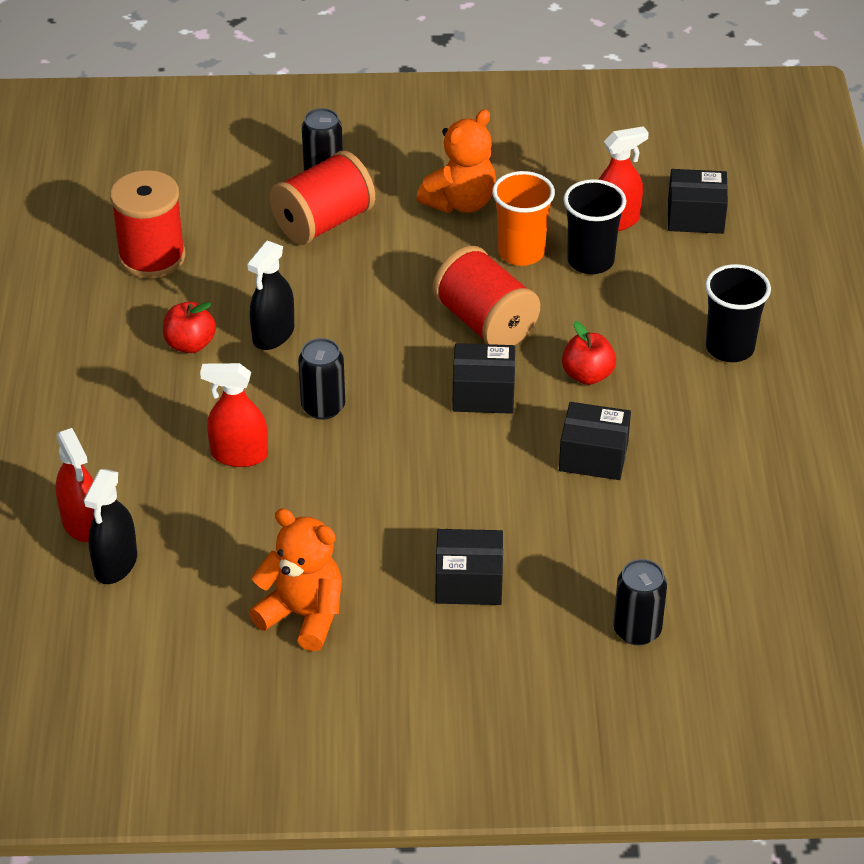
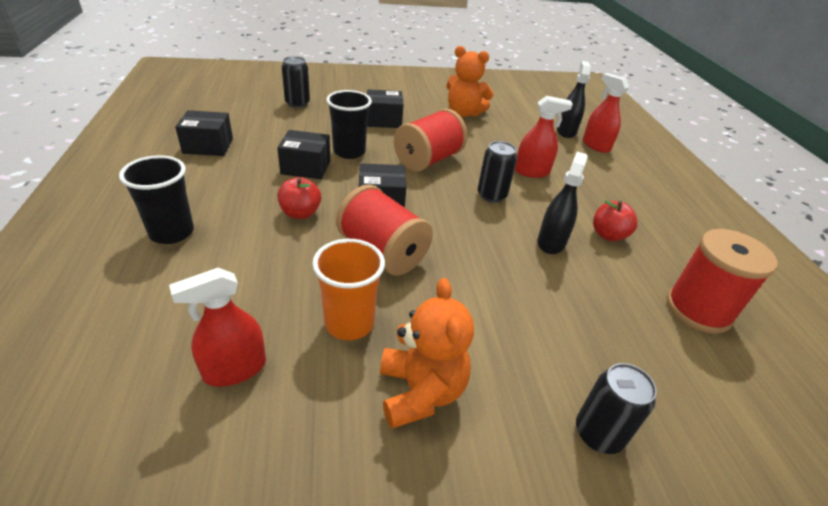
camera: 170 degrees right, 5 degrees down
red spool [269,151,375,245] -> red spool moved to [394,109,468,172]
orange teddy bear [417,109,496,213] -> orange teddy bear turned 135 degrees clockwise [380,278,474,429]
black cup [563,179,626,274] -> black cup moved to [326,90,372,159]
black box [668,169,728,234] -> black box moved to [175,110,233,156]

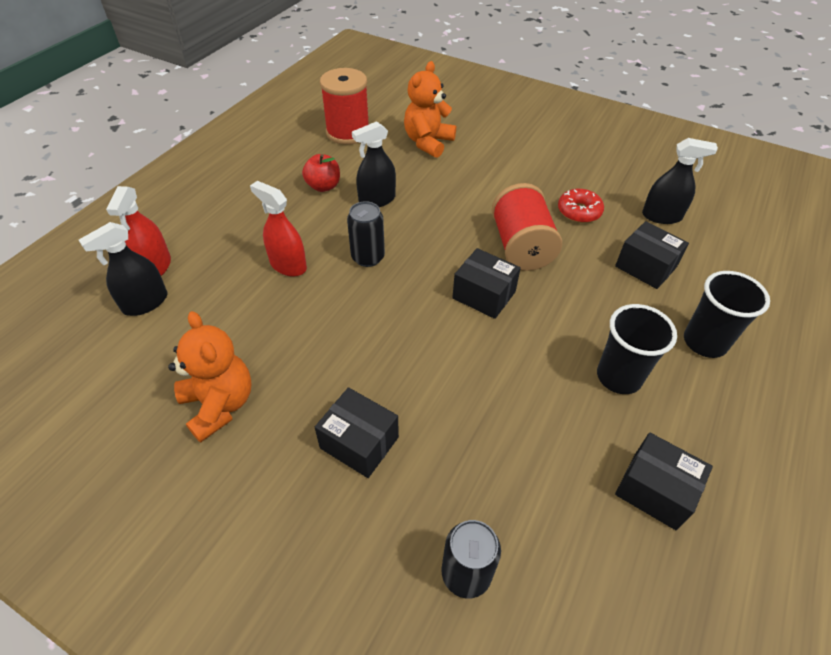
camera: 140 degrees left, 10 degrees up
red spray bottle [169,268,266,387] -> black spray bottle [642,138,718,224]
black box [277,130,330,179] -> black box moved to [615,221,689,289]
red apple [277,177,321,219] -> none
orange cup [312,239,385,340] -> red donut [558,189,604,223]
black cup [326,90,372,159] -> black cup moved to [597,304,677,394]
orange teddy bear [380,278,474,429] -> orange teddy bear moved to [404,61,456,158]
red spool [394,109,468,172] -> none
black can [576,363,657,454] -> none

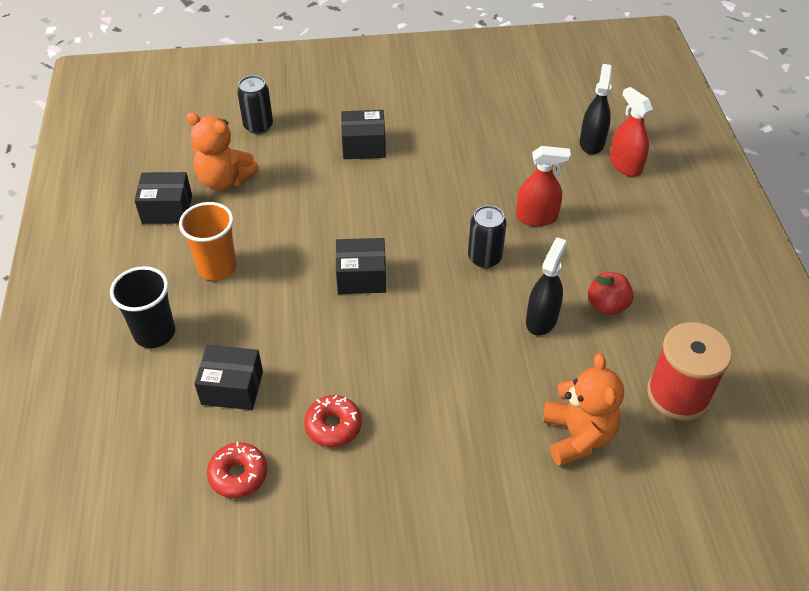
camera: 145 degrees right, 0 degrees up
orange teddy bear [168,311,252,443] -> orange teddy bear moved to [186,112,259,190]
red spool [492,183,562,271] -> none
black cup [597,304,677,394] -> orange cup [179,202,237,280]
black spray bottle [642,138,718,224] -> red donut [207,442,267,498]

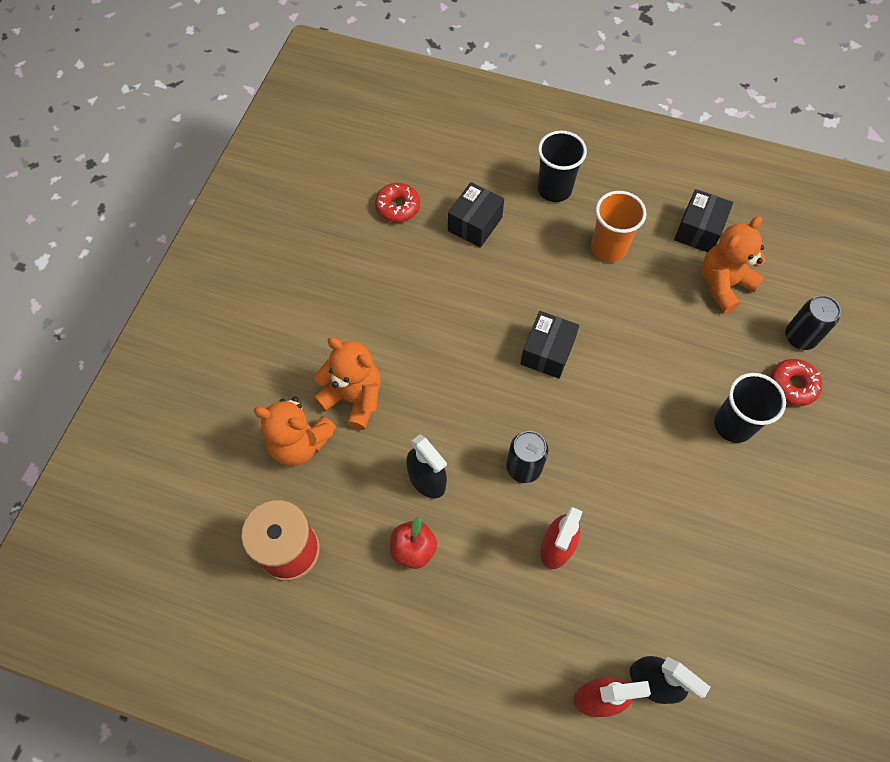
camera: 115 degrees right, 15 degrees up
red donut [304,395,362,447] -> red donut moved to [770,359,822,406]
black box [341,110,386,159] -> black cup [714,373,786,443]
none -> orange teddy bear [314,338,381,430]

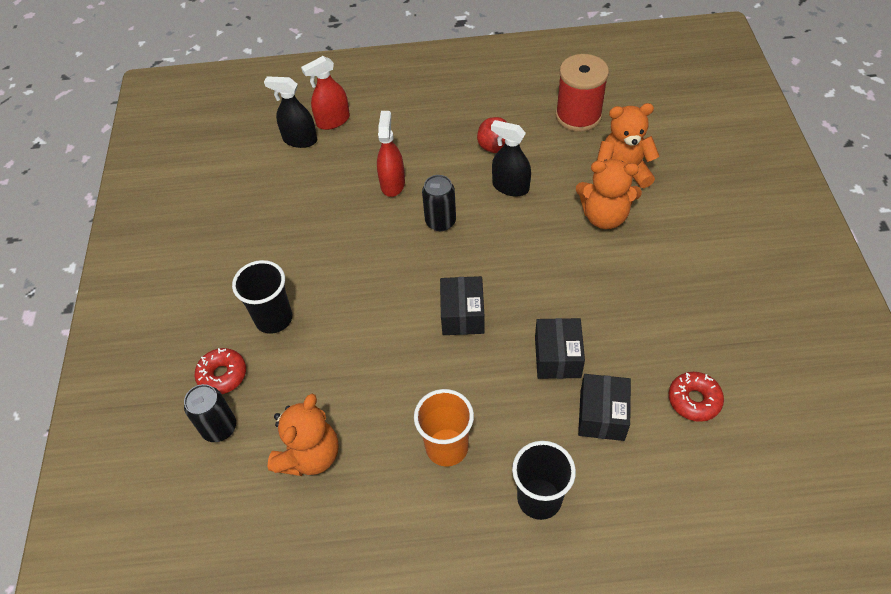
camera: 160 degrees right, 10 degrees down
black box [674,189,733,252] -> black box moved to [535,318,585,379]

